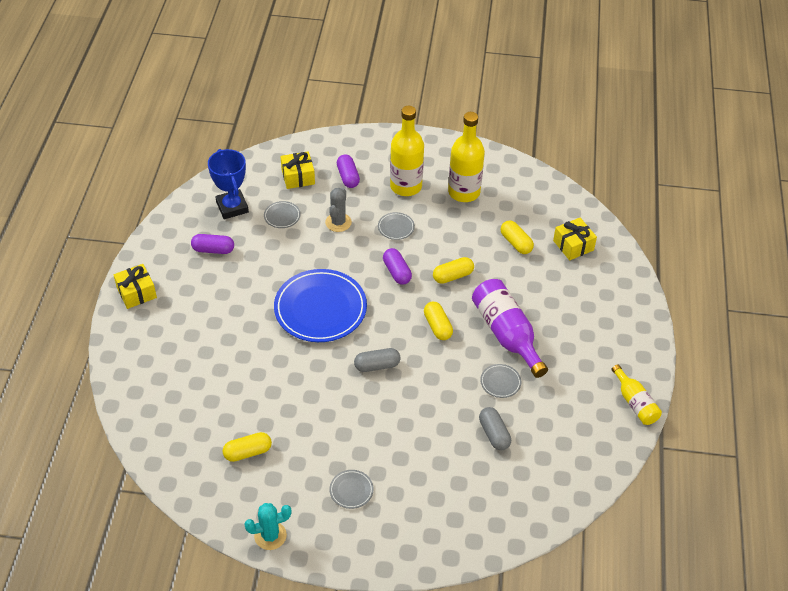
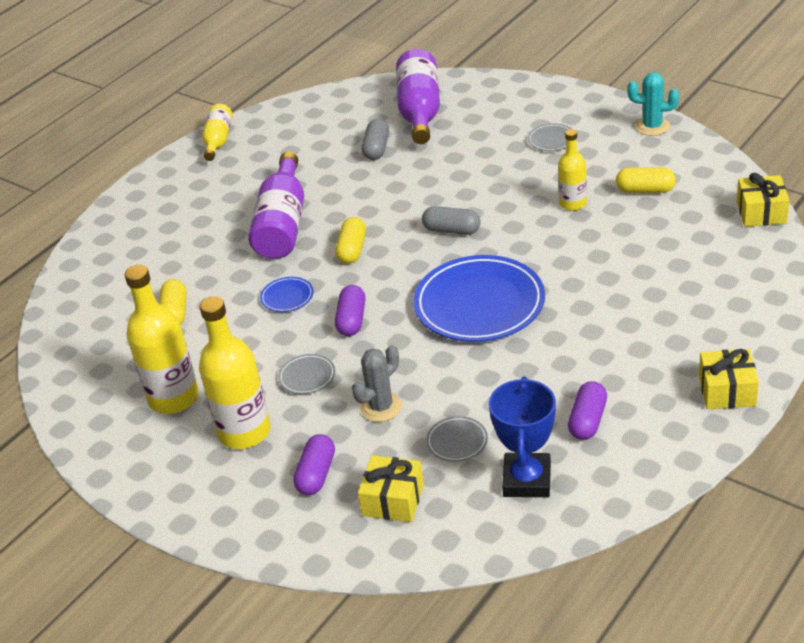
camera: 145 degrees left, 10 degrees down
purple capsule [191,234,234,254] -> purple capsule turned 75 degrees clockwise [568,381,607,440]
yellow capsule [433,257,474,284] -> blue plate [260,277,314,312]
grey plate [480,364,521,398] -> none
yellow gift [553,218,597,260] -> yellow gift moved to [737,173,789,227]
none -> purple bottle [396,49,440,144]
none -> yellow bottle [558,129,587,211]

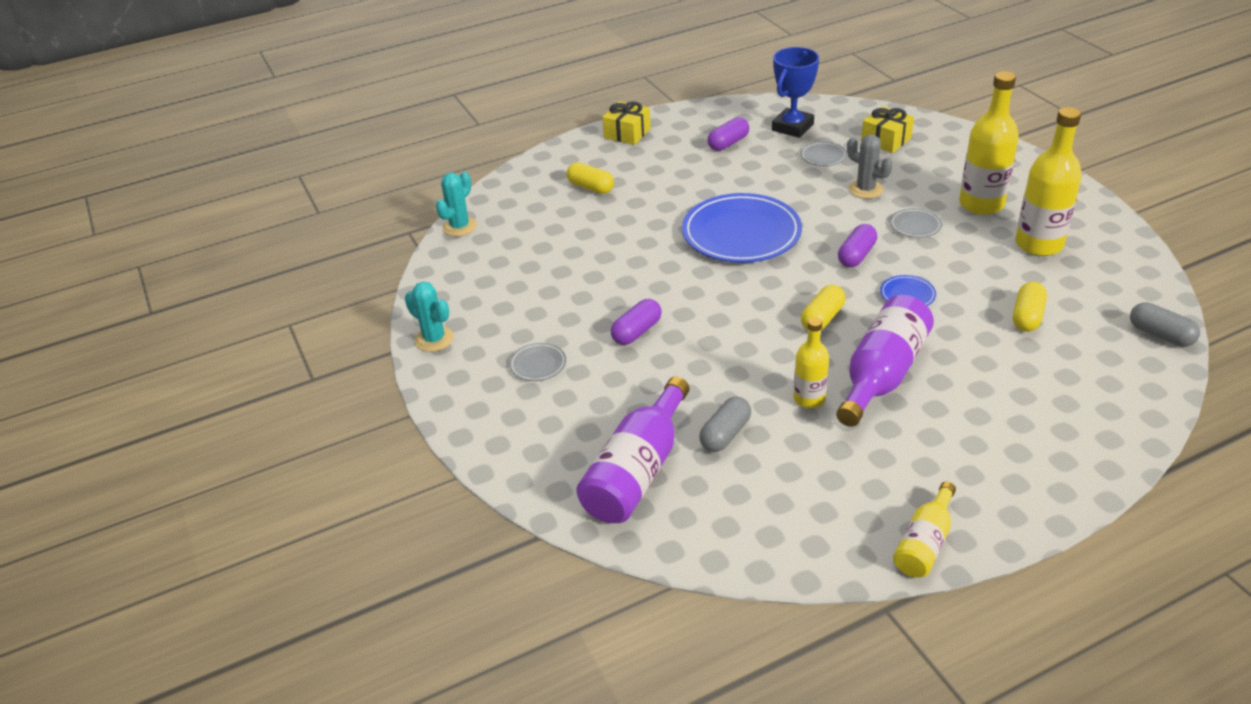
camera: 155 degrees left, 0 degrees up
purple capsule [293,434,335,495] -> purple capsule moved to [611,299,662,345]
grey cactus [352,345,402,422] -> grey cactus turned 60 degrees clockwise [847,135,893,199]
grey capsule [422,206,480,235] -> grey capsule moved to [1130,302,1200,347]
yellow bottle [558,129,587,211] -> yellow bottle moved to [793,317,829,408]
yellow capsule [616,168,676,193] -> yellow capsule moved to [566,162,614,194]
yellow gift [737,173,789,227] -> turquoise cactus [436,171,477,236]

